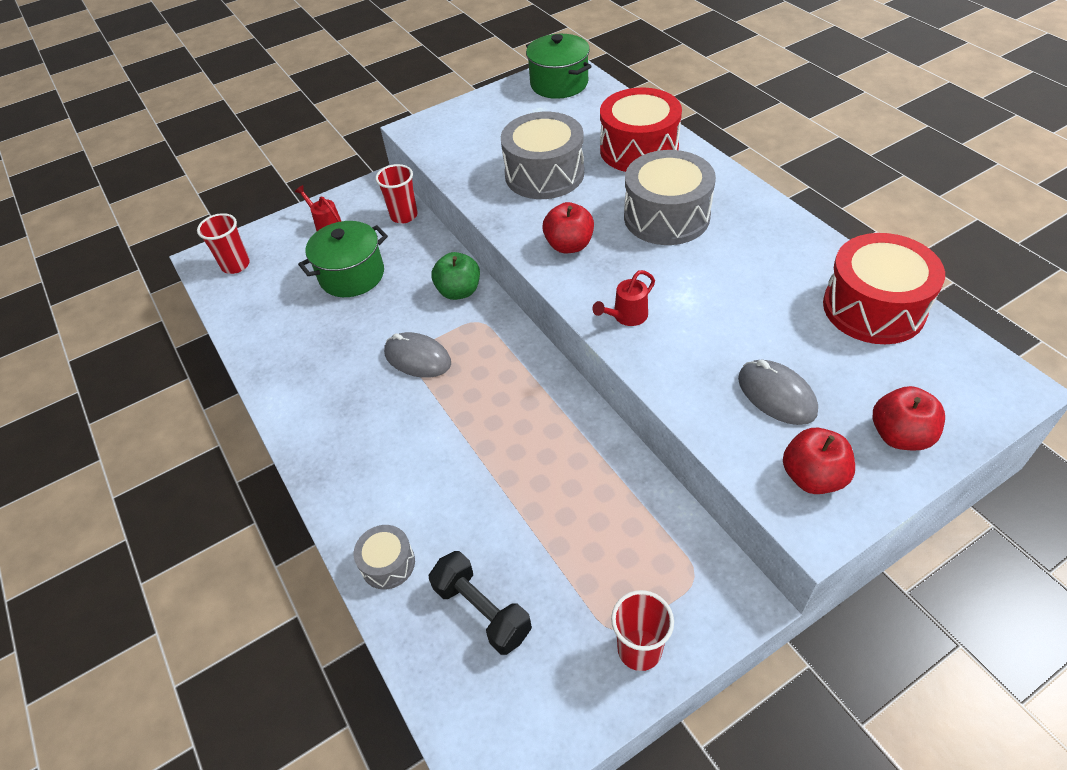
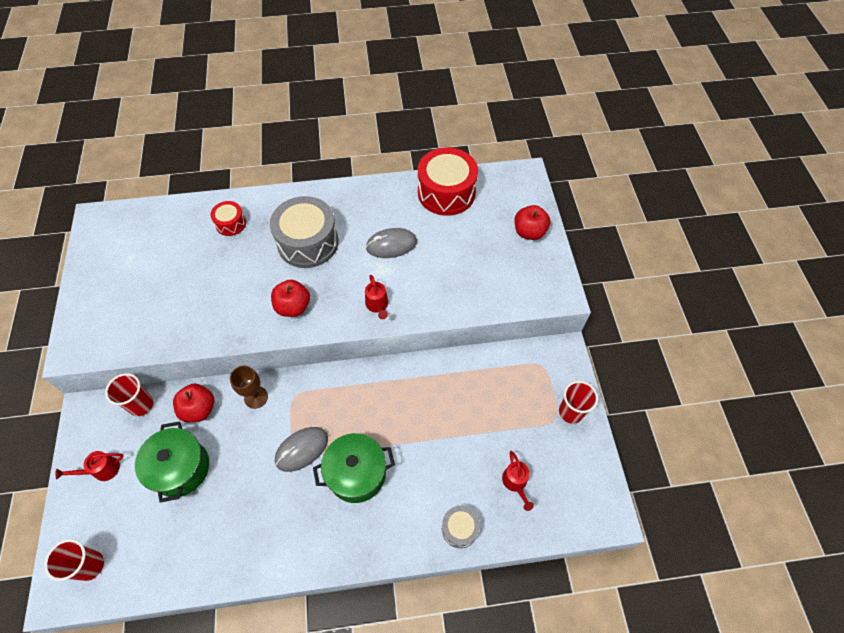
camera: 70 degrees left, 10 degrees up
black dumbbell [429,551,532,655] -> red watering can [502,451,534,511]
green apple [431,252,480,300] -> brown goblet [230,365,268,409]
grey drum [501,112,584,199] -> none
green pot [526,34,592,99] -> green pot moved to [313,433,395,503]
red drum [600,88,682,172] -> red drum [210,201,246,236], size x0.50
grey mouse [738,360,818,425] -> grey mouse moved to [366,228,417,258]
red apple [783,428,855,494] -> red apple moved to [173,384,214,422]

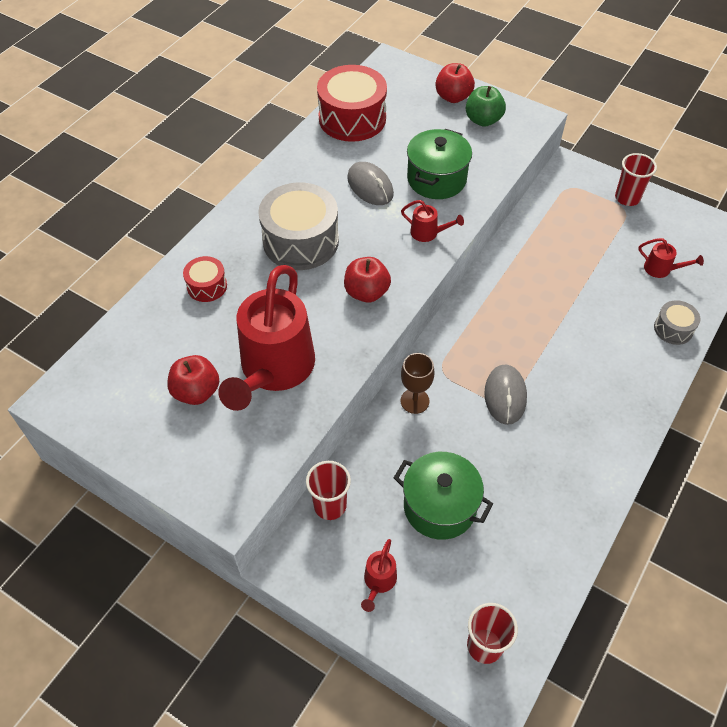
camera: 50 degrees left, 5 degrees down
red apple [173,384,214,422] -> red apple moved to [167,355,219,405]
green pot [313,433,395,503] -> green pot moved to [407,129,472,199]
grey mouse [366,228,417,258] -> grey mouse turned 60 degrees counterclockwise [347,162,394,205]
none -> red watering can [218,265,315,411]
none -> green apple [466,86,506,127]

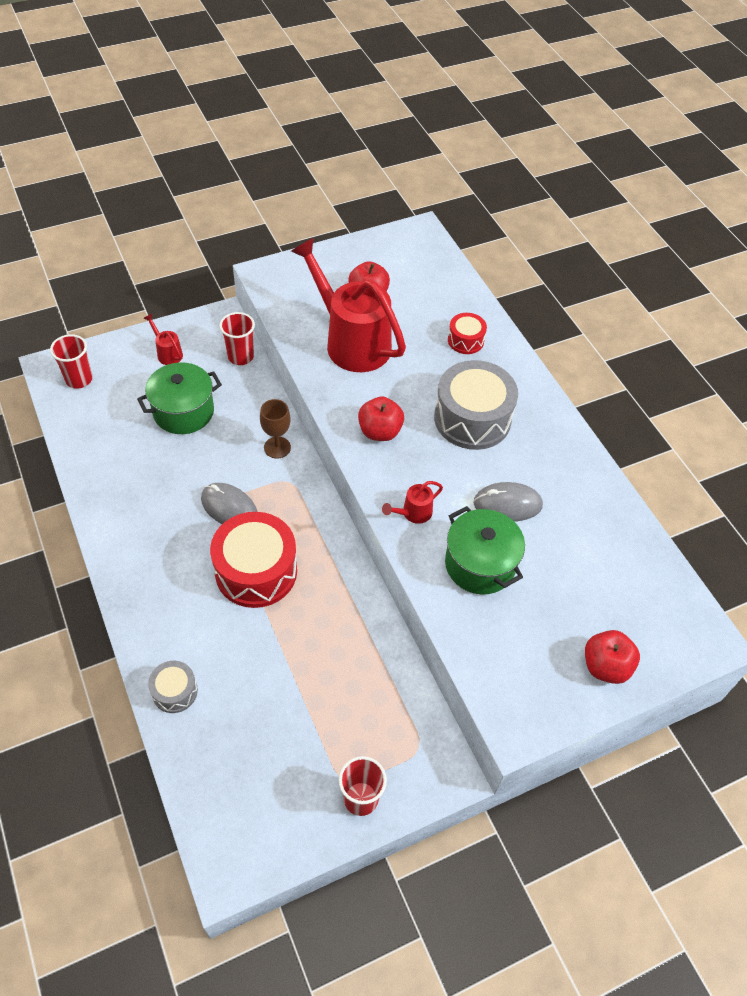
camera: 120 degrees right, 0 degrees up
red drum [317,65,387,142] -> red drum moved to [210,512,297,608]
green apple [466,86,506,127] -> none
red watering can [638,238,704,278] -> none

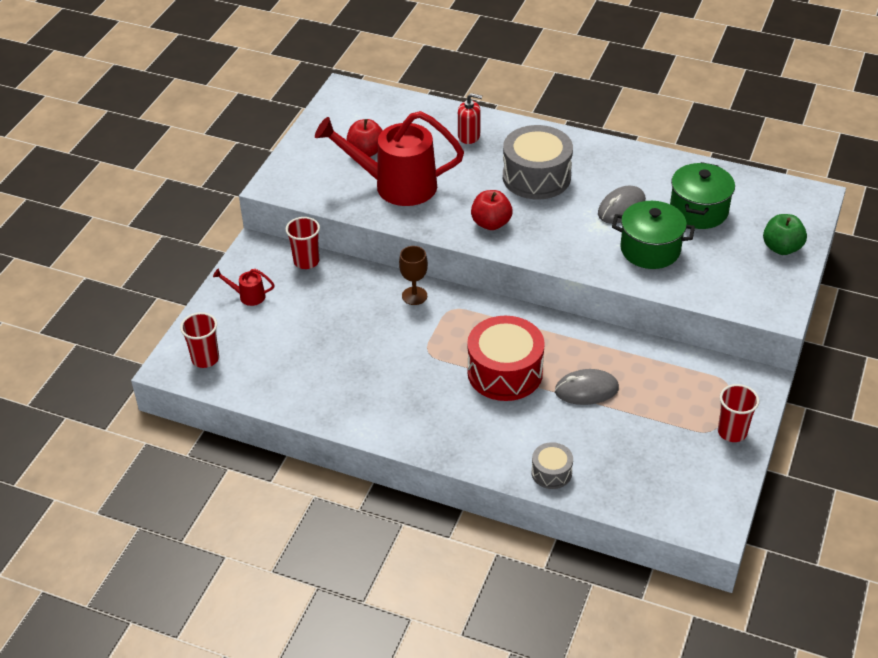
camera: 40 degrees left, 10 degrees down
green pot [137,362,222,434] -> green pot moved to [670,162,735,229]
grey mouse [201,483,257,524] -> grey mouse moved to [555,369,619,405]
red watering can [382,481,443,524] -> none
red drum [448,313,487,354] -> red soap dispenser [458,93,482,144]
red apple [585,630,640,684] -> green apple [763,214,807,255]

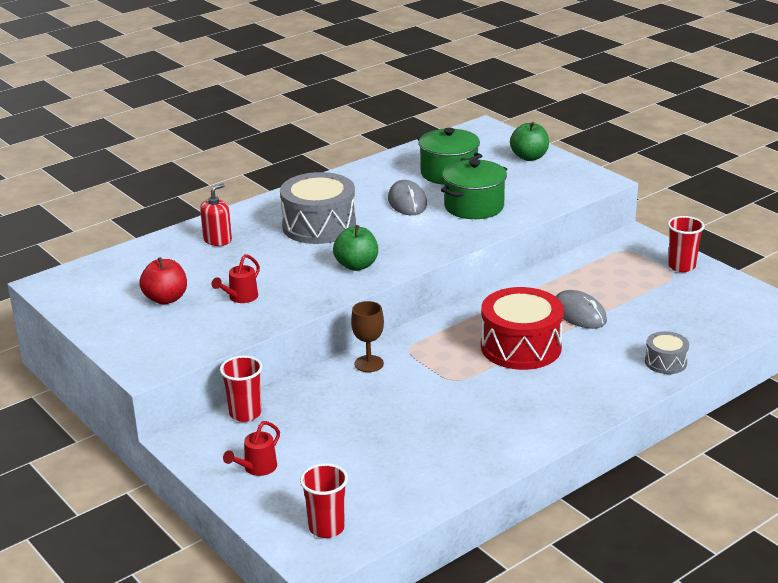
camera: 60 degrees left, 15 degrees down
red watering can [315,111,464,206] -> red watering can [212,254,260,303], size x0.41
red apple [471,190,513,230] -> green apple [333,225,378,271]
grey mouse [555,369,619,405] -> grey mouse turned 60 degrees counterclockwise [555,290,607,329]

